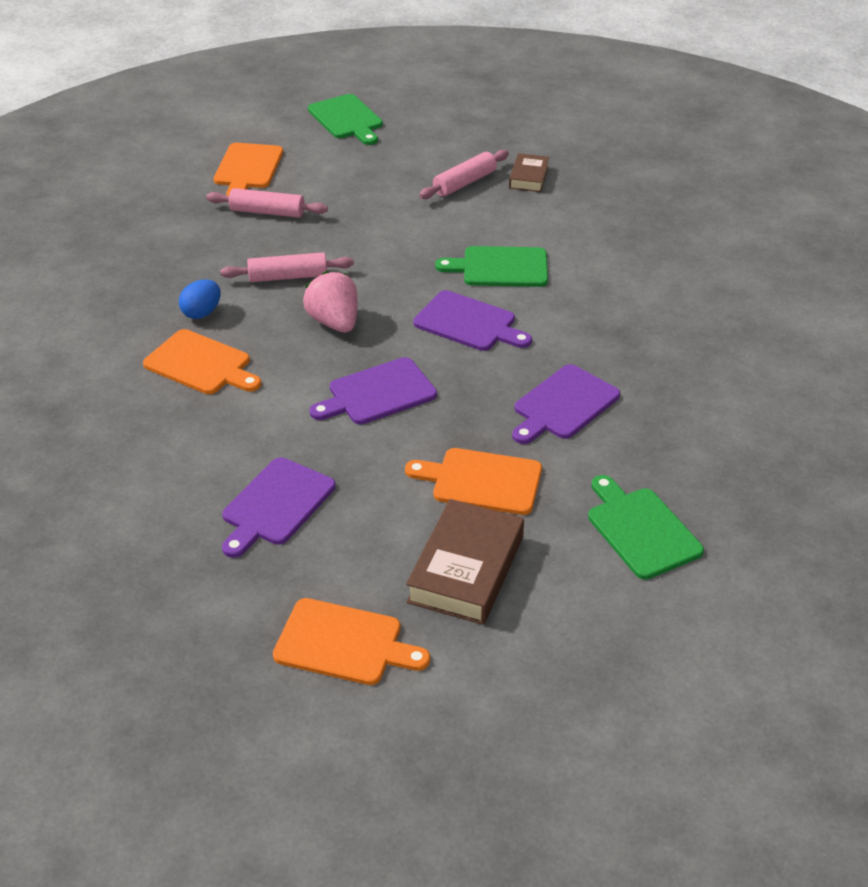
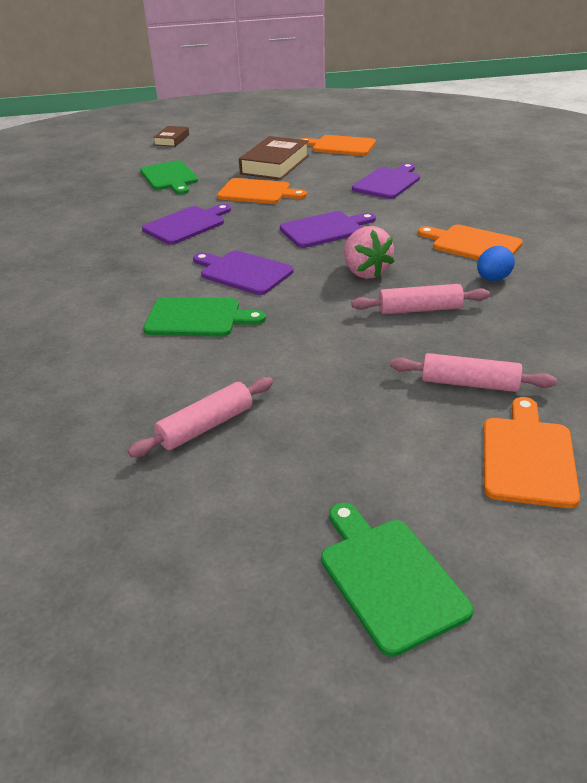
camera: 175 degrees left, 5 degrees down
brown book [509,153,549,192] -> brown book moved to [153,126,189,147]

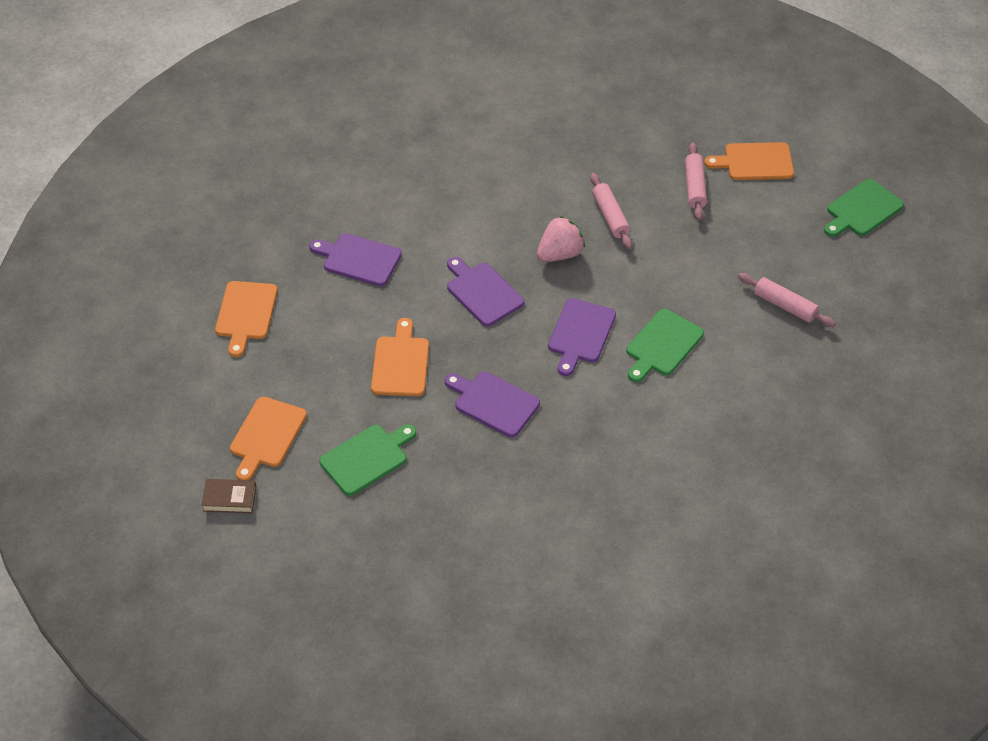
camera: 105 degrees left, 15 degrees up
green cutting board [143,297,266,337] -> green cutting board turned 135 degrees counterclockwise [626,309,704,382]
brown book [239,136,309,180] -> none
orange cutting board [418,225,523,260] -> orange cutting board moved to [230,397,307,480]
blue egg [477,246,515,281] -> none

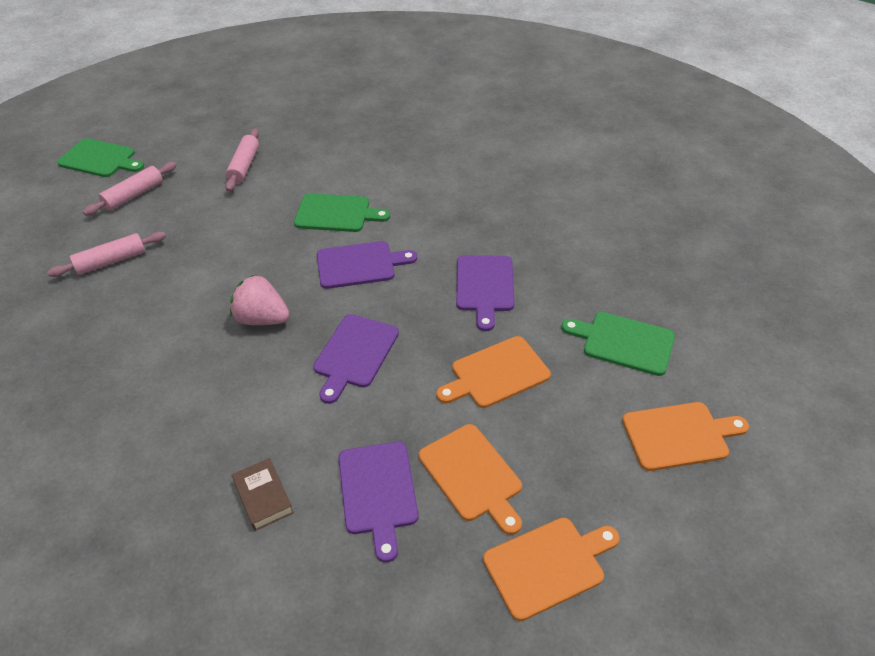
camera: 120 degrees left, 5 degrees down
brown book [201,479,256,513] -> brown book moved to [232,458,294,531]
pink rolling pin [590,173,632,249] -> pink rolling pin moved to [83,162,177,216]
orange cutting board [704,142,794,180] -> orange cutting board moved to [419,424,522,535]

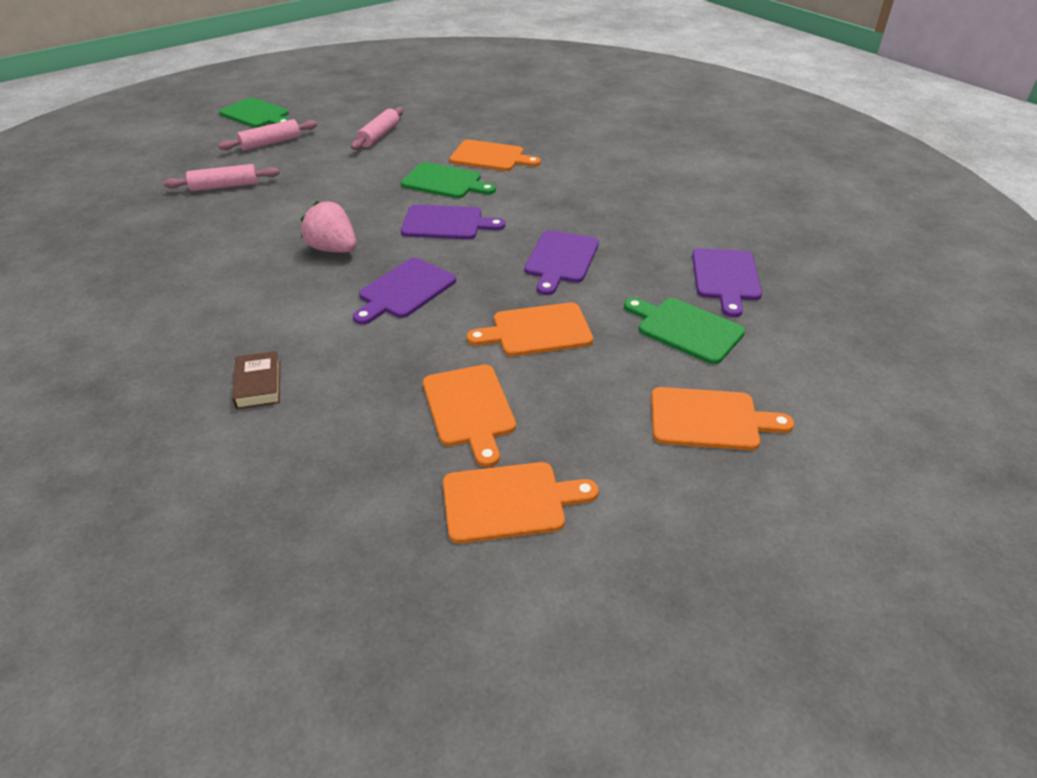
camera: 15 degrees right, 5 degrees down
purple cutting board [338,442,419,563] -> purple cutting board moved to [692,248,762,317]
none -> orange cutting board [449,140,541,171]

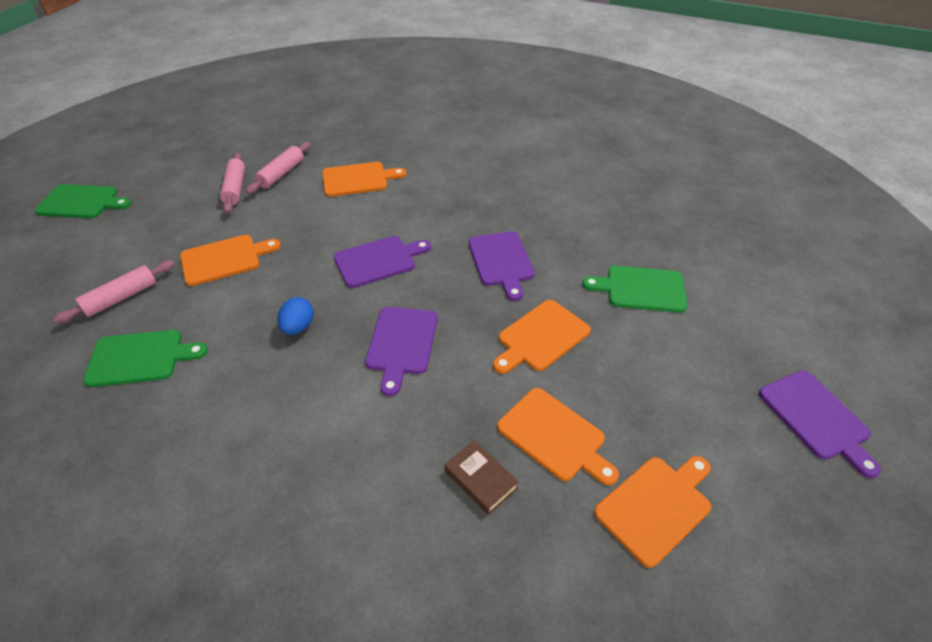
camera: 30 degrees left, 5 degrees up
pink rolling pin [218,119,317,151] -> pink rolling pin moved to [246,142,311,194]
brown book [232,351,280,409] -> brown book moved to [445,440,519,515]
pink strawberry [301,201,356,253] -> blue egg [277,297,314,335]
green cutting board [401,162,496,198] -> green cutting board moved to [83,330,208,387]
orange cutting board [651,387,794,450] -> orange cutting board moved to [180,235,281,286]
purple cutting board [692,248,762,317] -> purple cutting board moved to [759,370,881,478]

